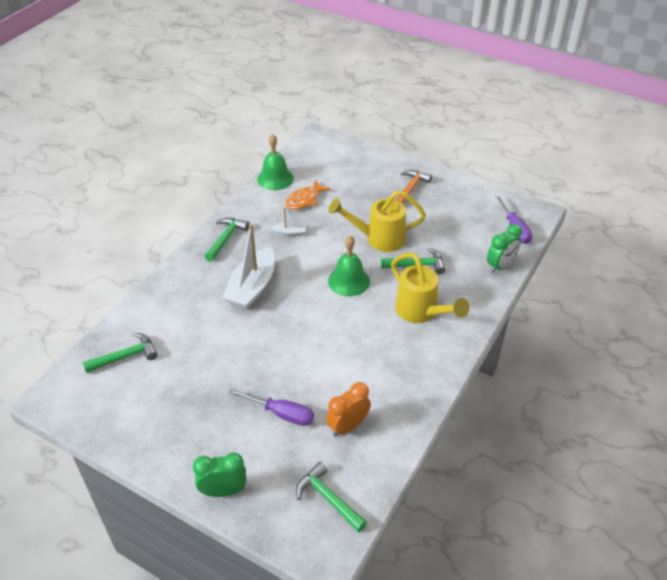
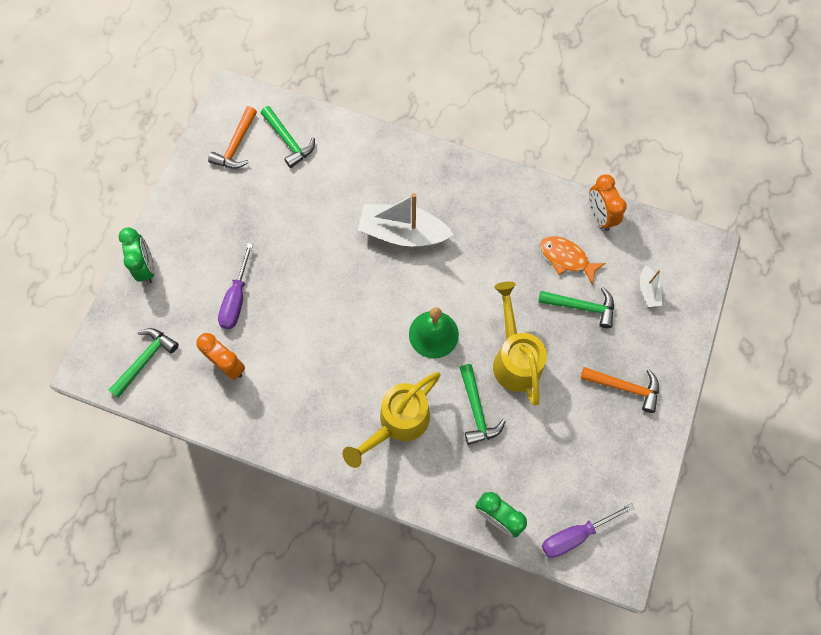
camera: 80 degrees right, 25 degrees up
green hammer [205,218,249,262] -> green hammer moved to [538,287,614,328]
green bell [257,134,294,190] -> orange clock [589,174,627,231]
white boat [271,208,306,237] -> white boat moved to [640,265,662,307]
none -> orange hammer [208,106,257,169]

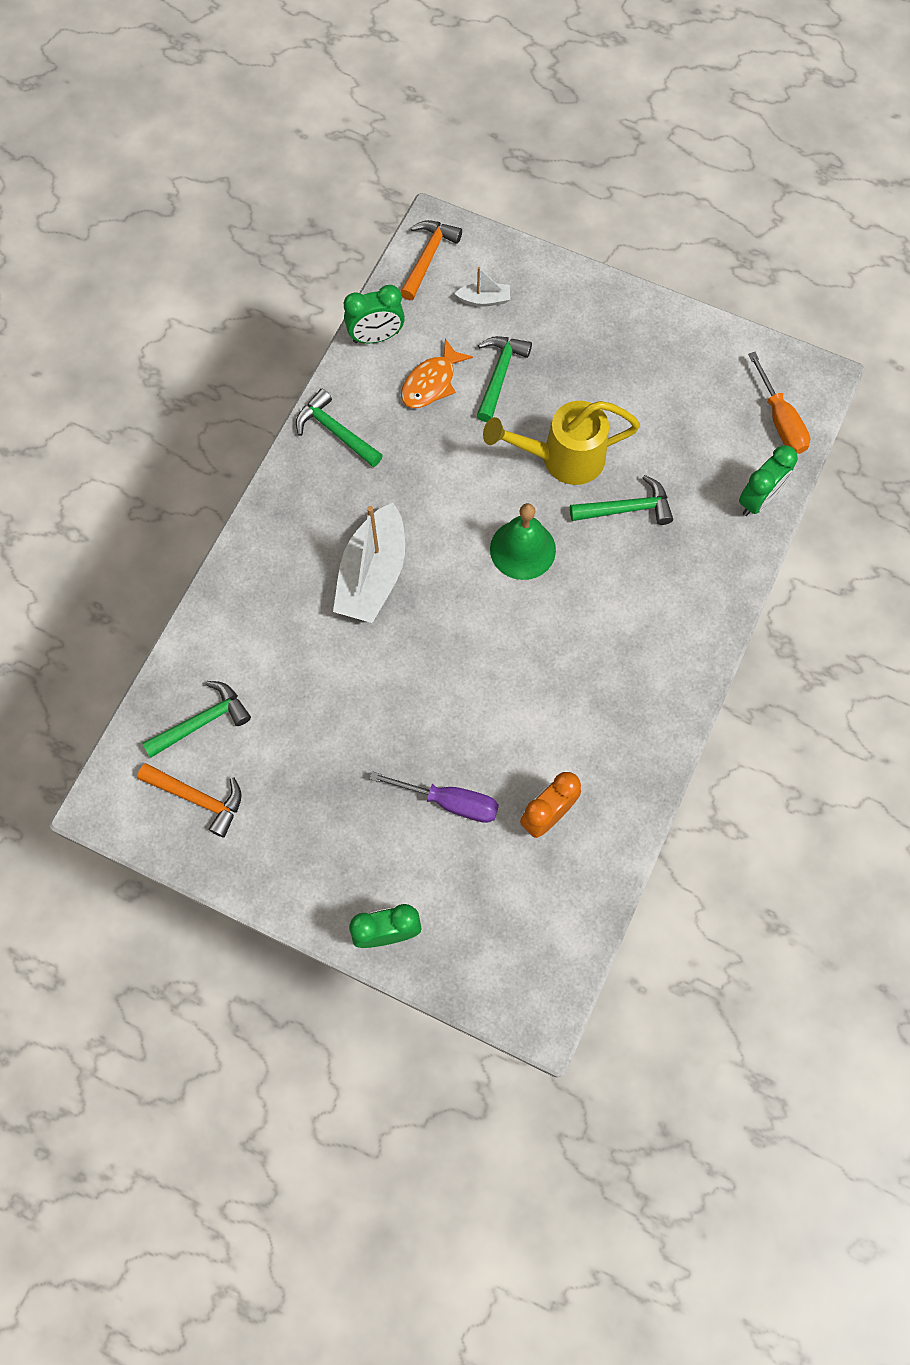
camera: 85 degrees left, 0 degrees up
green hammer [108,328,179,398] -> green hammer moved to [296,389,383,467]
yellow watering can [342,372,441,468] -> none
purple screwdriver [542,503,635,558] -> orange screwdriver [748,352,810,454]
orange hammer [580,367,659,413] -> orange hammer moved to [400,220,462,301]
orange clock [589,174,627,231] -> green clock [344,285,405,343]

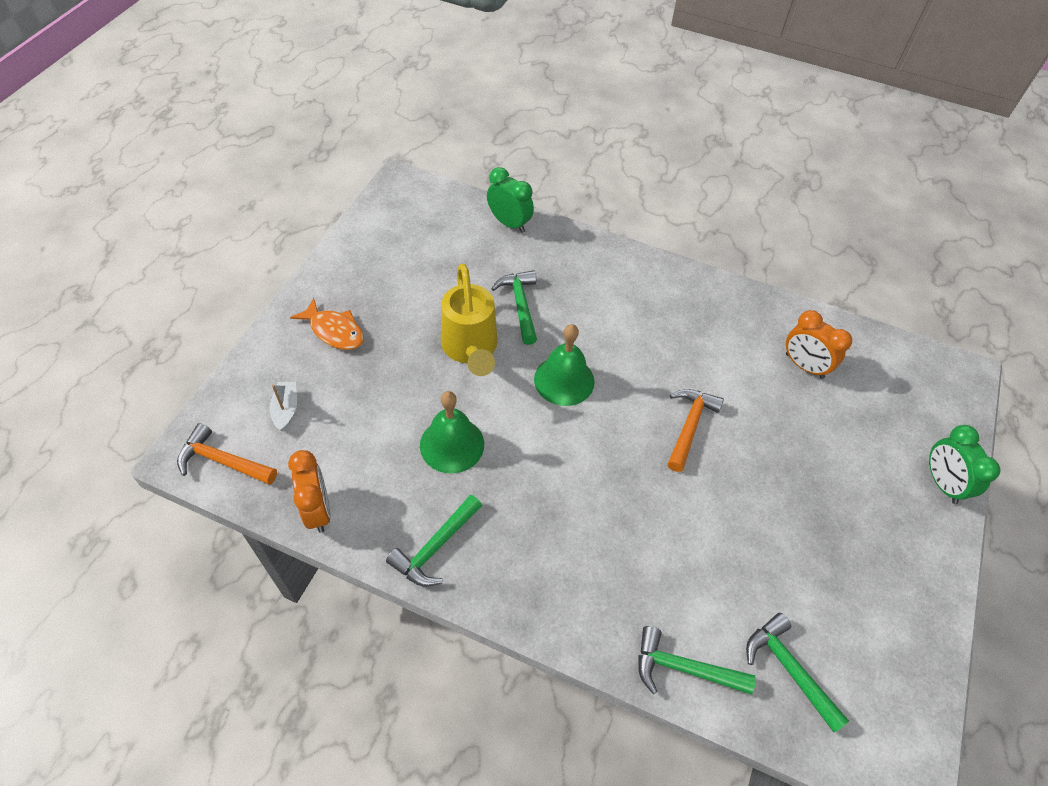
camera: 95 degrees left, 15 degrees down
orange hammer [137,763,242,838] -> orange hammer moved to [668,389,724,472]
white boat [333,503,405,623] -> none
green clock [344,285,405,343] -> orange clock [288,450,331,533]
purple screwdriver [370,771,499,823] -> none
orange fish [401,338,473,408] -> orange fish moved to [290,298,364,350]
green hammer [477,336,532,422] -> green hammer moved to [638,626,756,695]
orange screwdriver [748,352,810,454] -> none
none -> green bell [420,391,484,474]

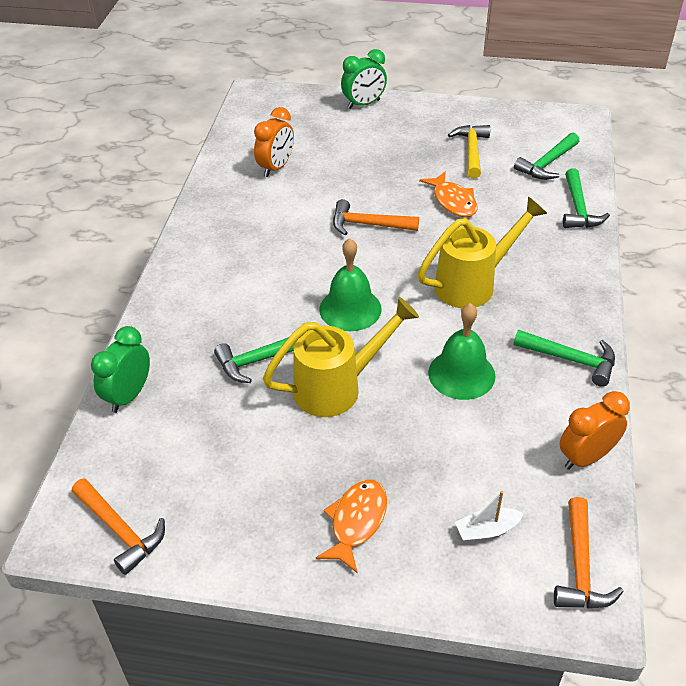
camera: 100 degrees left, 10 degrees down
none -> orange hammer [72,478,165,575]
none -> yellow watering can [418,197,547,308]
none -> orange fish [419,171,478,217]
none -> yellow hammer [448,125,490,178]

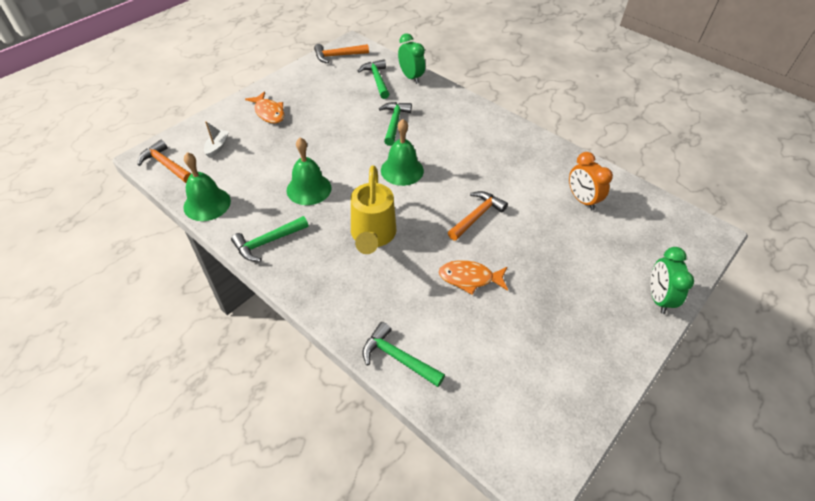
camera: 120 degrees right, 5 degrees up
yellow watering can [263,297,419,417] -> none
yellow hammer [448,125,490,178] -> none
green hammer [514,133,579,180] -> green hammer moved to [358,60,389,99]
orange clock [559,391,630,470] -> green bell [183,152,231,221]

